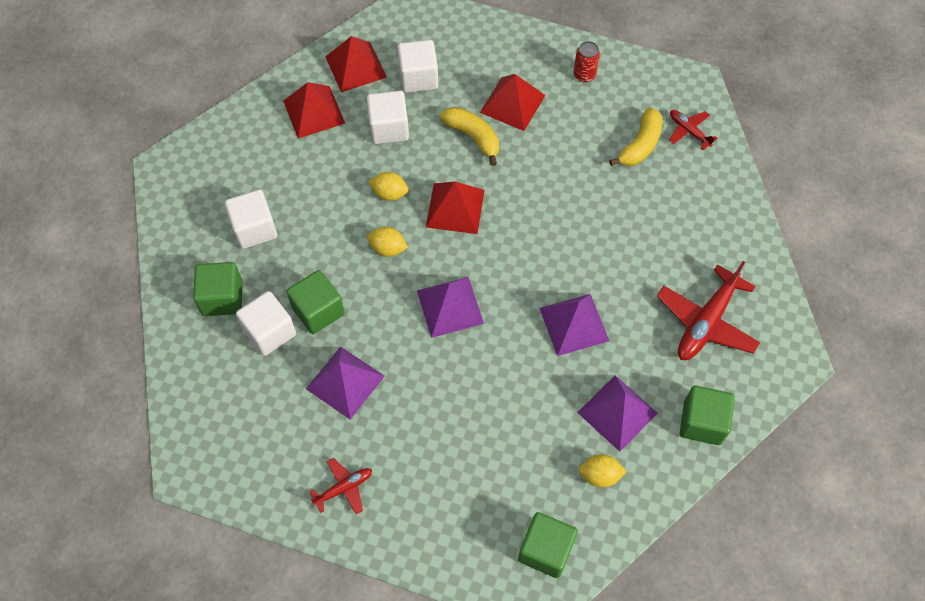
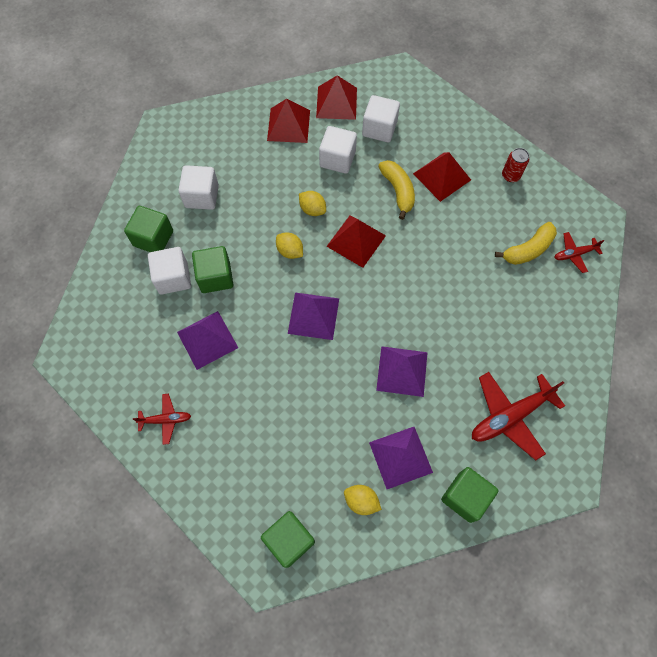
camera: 25 degrees right, 5 degrees up
red plane [669,110,718,150] -> red plane turned 90 degrees counterclockwise [554,232,604,273]

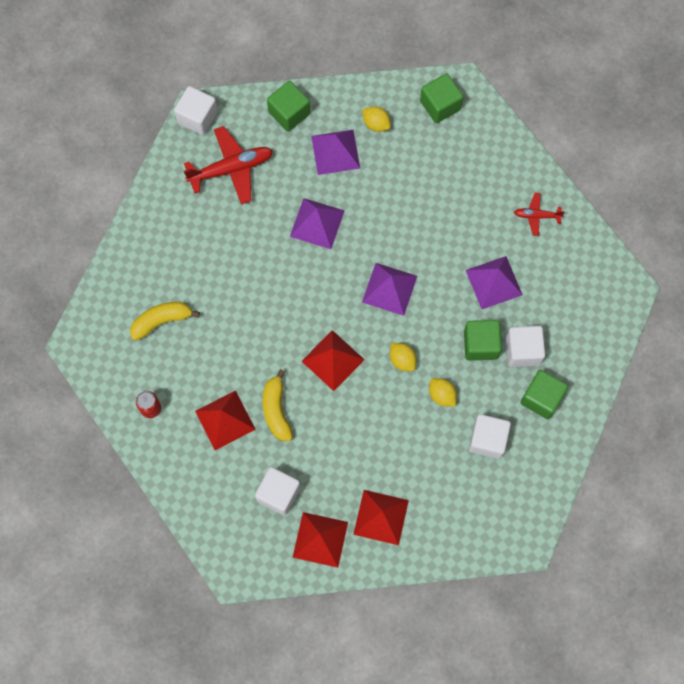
camera: 170 degrees left, 5 degrees up
yellow lemon [299,191,326,216] -> yellow lemon moved to [429,378,457,407]
white cube [319,126,357,174] -> white cube moved to [174,86,218,135]
red plane [554,232,604,273] -> none

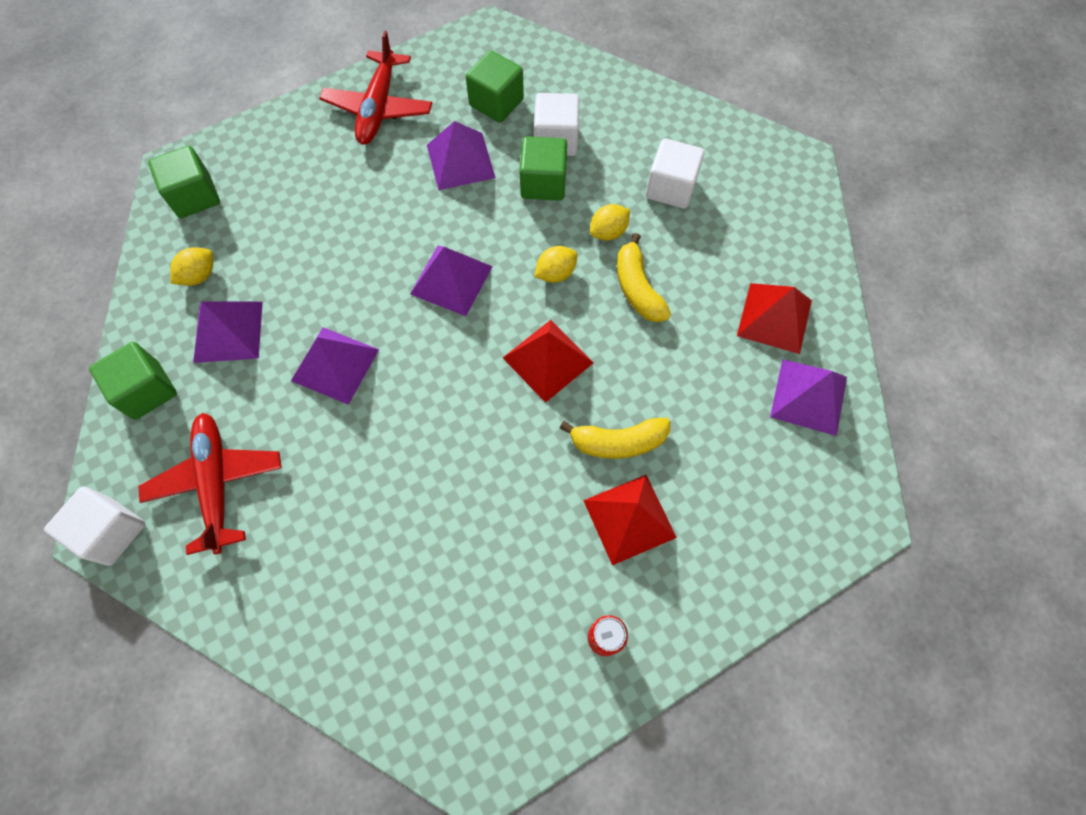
camera: 85 degrees left, 5 degrees down
yellow banana [130,302,200,341] -> yellow banana moved to [617,233,671,322]
white cube [255,467,301,516] -> none
red pyramid [293,512,348,568] -> purple pyramid [770,359,847,436]
red plane [514,193,565,236] -> red plane [319,31,432,145], size x1.88
green cube [520,370,568,419] -> green cube moved to [466,50,524,123]

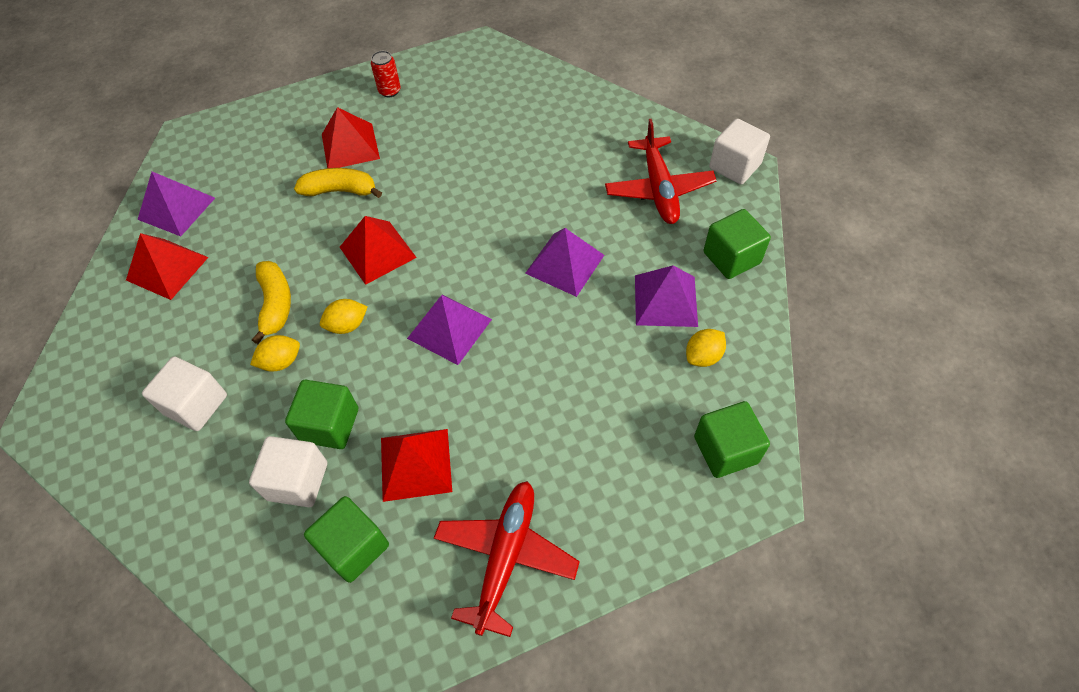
camera: 170 degrees left, 10 degrees down
purple pyramid [427,121,496,190] -> red pyramid [381,429,452,502]

